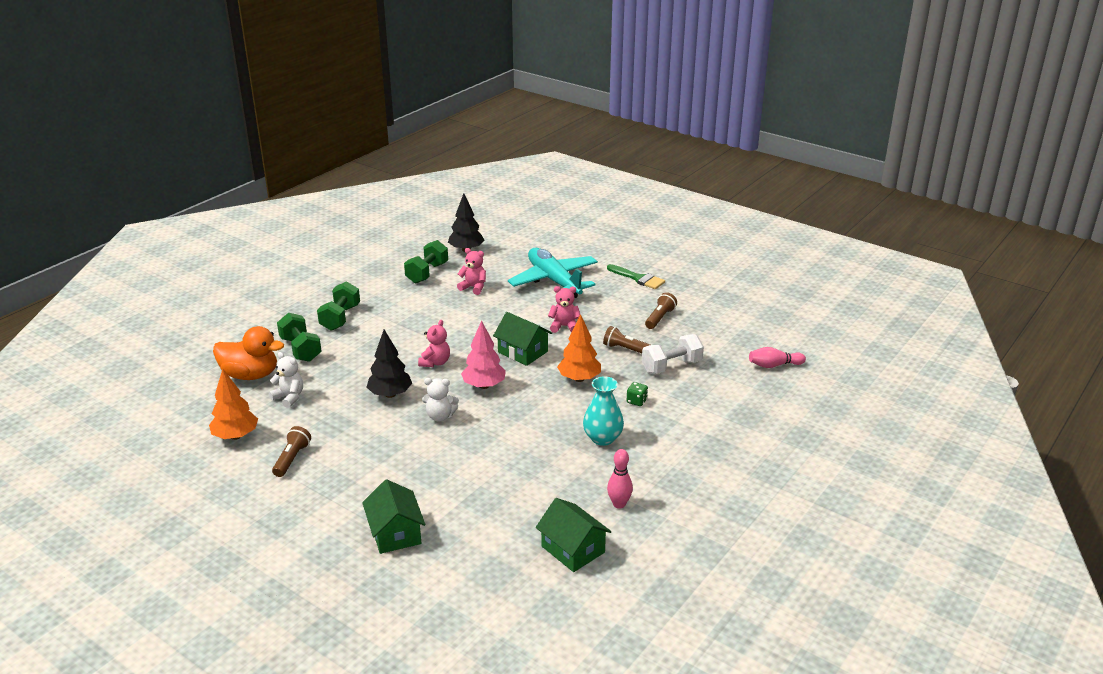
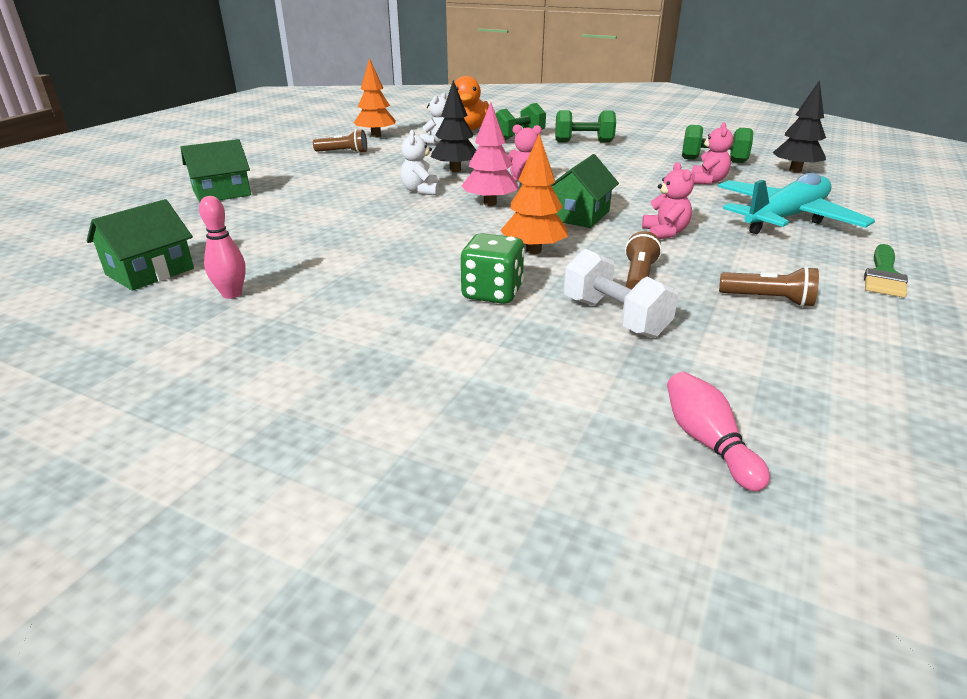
camera: 80 degrees right, 0 degrees up
turquoise vase [583,376,624,446] -> none
green dice [627,382,648,406] -> green dice [460,233,525,304], size x1.84

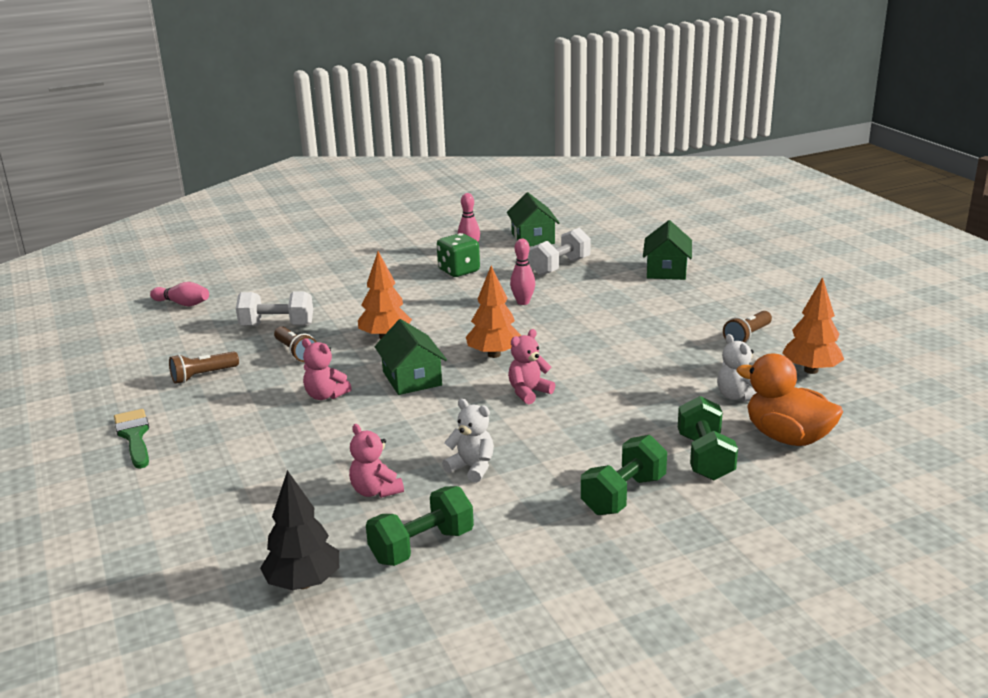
camera: 130 degrees right, 5 degrees down
white teddy bear [401,130,438,195] -> white teddy bear moved to [442,399,494,483]
black tree [431,80,476,172] -> none
green dice [460,233,525,304] -> green dice moved to [437,233,480,277]
pink tree [461,102,518,206] -> orange tree [466,266,522,358]
turquoise plane [718,173,875,234] -> none
none -> pink bowling pin [510,239,535,305]
none -> white dumbbell [529,228,591,276]

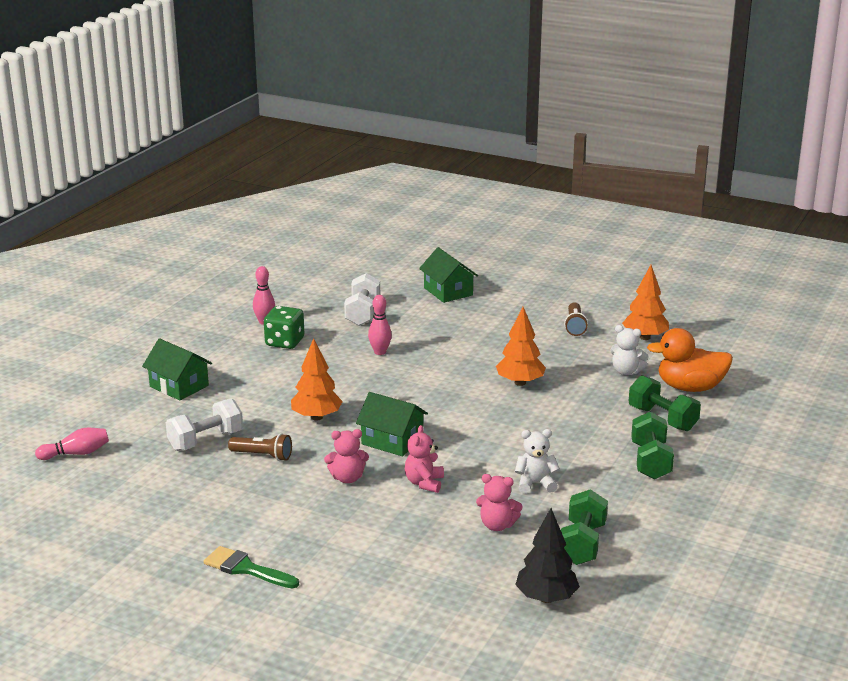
camera: 40 degrees left, 0 degrees up
brown flashlight [169,351,239,384] -> none
orange tree [466,266,522,358] -> orange tree moved to [496,307,546,386]
green house [507,192,560,246] -> green house moved to [142,338,212,401]
pink teddy bear [508,329,555,404] -> pink teddy bear moved to [405,425,444,493]

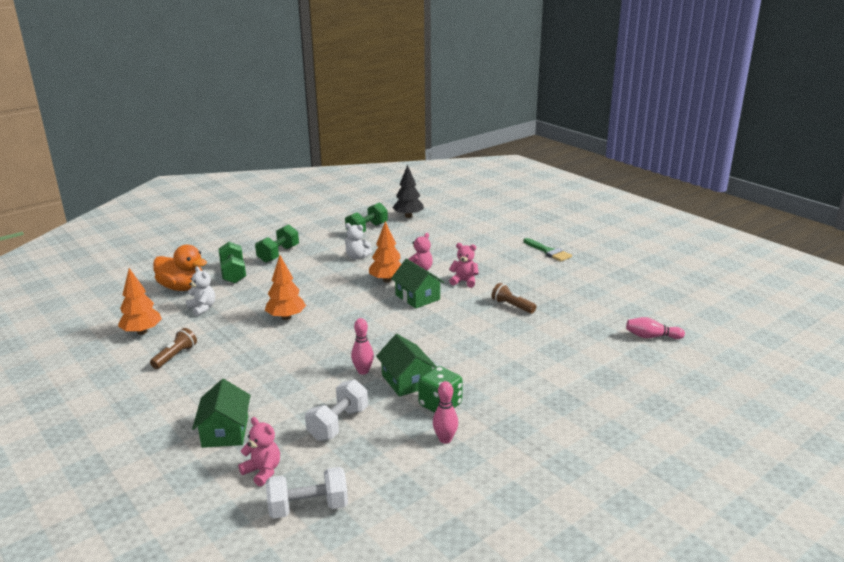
camera: 155 degrees left, 0 degrees up
green house [142,338,212,401] -> green house moved to [376,334,437,397]
white dumbbell [166,399,243,451] -> white dumbbell moved to [266,467,348,519]
orange tree [291,338,343,421] -> orange tree moved to [369,221,401,283]
pink teddy bear [476,474,523,531] -> pink teddy bear moved to [238,417,280,486]

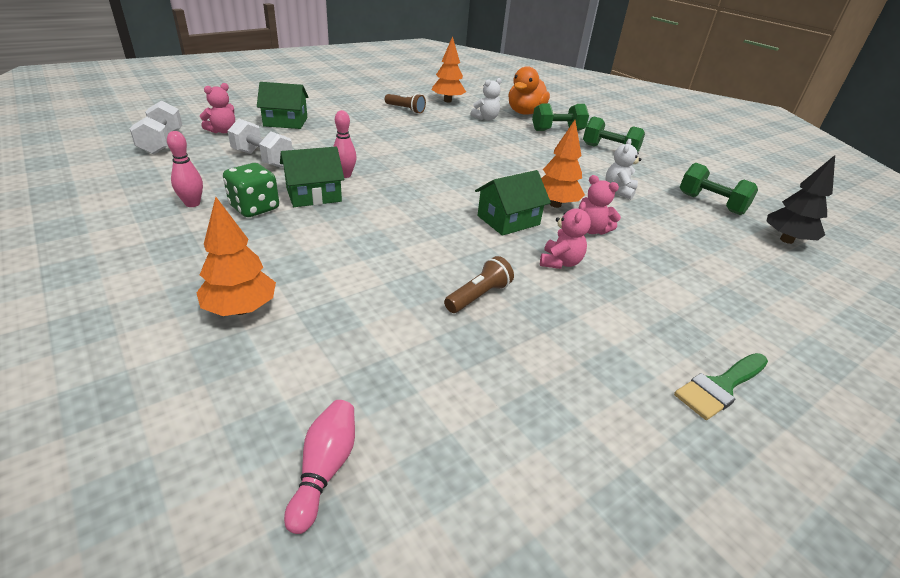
camera: 90 degrees right, 10 degrees up
orange tree [265,255,306,320] -> orange tree moved to [196,197,276,316]

